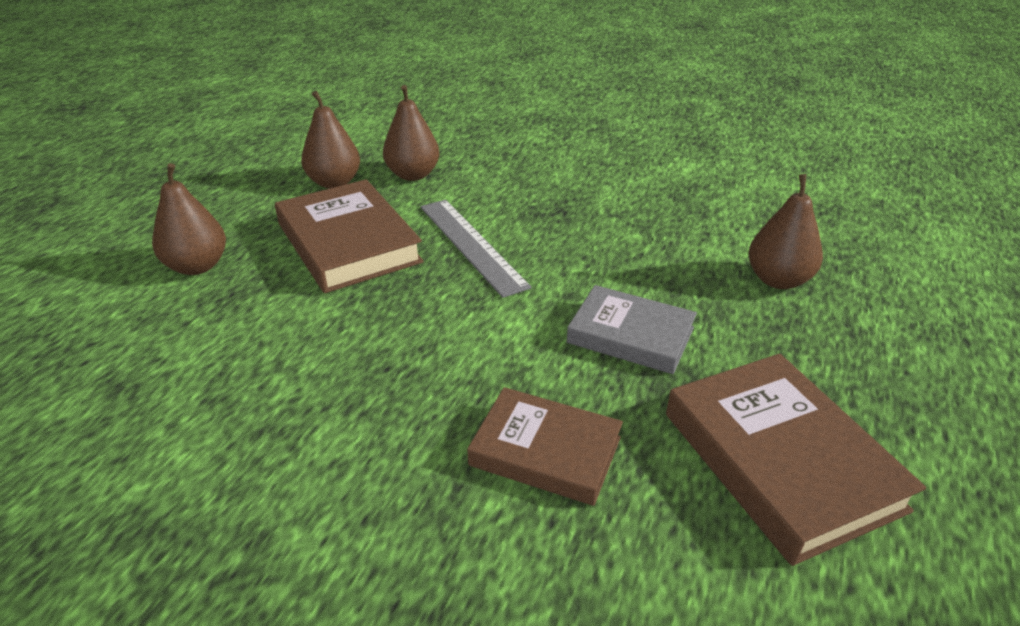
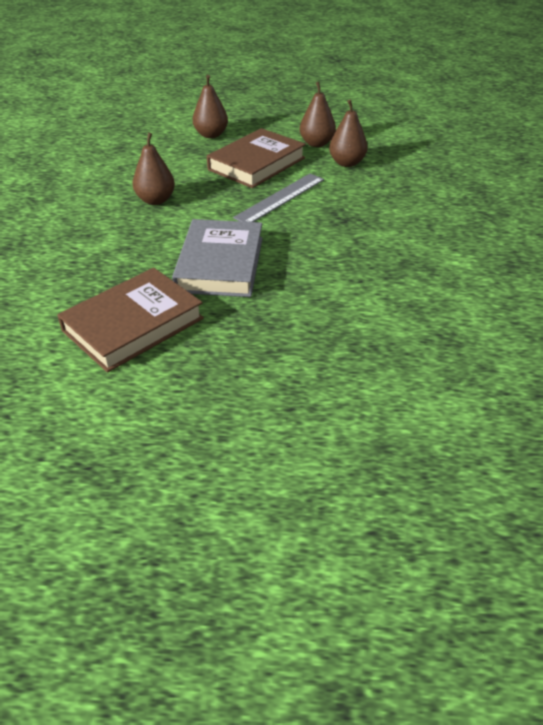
camera: 70 degrees right, 5 degrees up
brown book [467,387,623,506] -> none
grey book [567,285,697,374] -> grey book [172,219,263,297], size x1.52
brown pear [749,174,823,289] -> brown pear moved to [133,132,175,205]

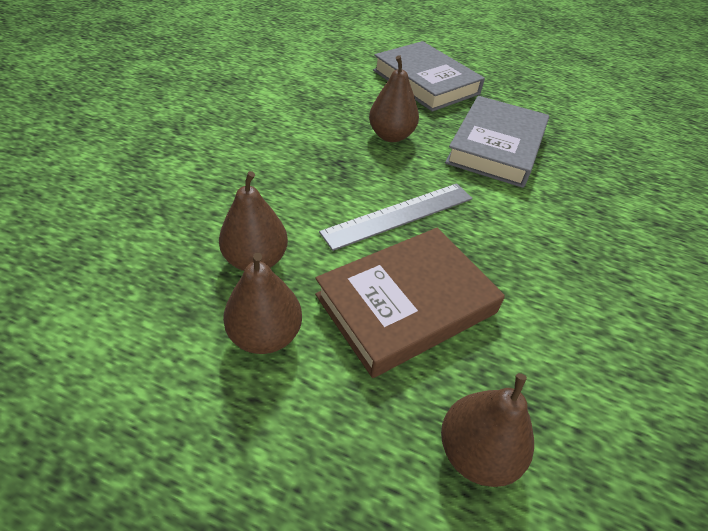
camera: 165 degrees left, 5 degrees up
brown book [57,268,204,372] -> none
brown pear [133,132,175,205] -> brown pear moved to [369,55,419,142]
none -> grey book [373,41,485,112]

